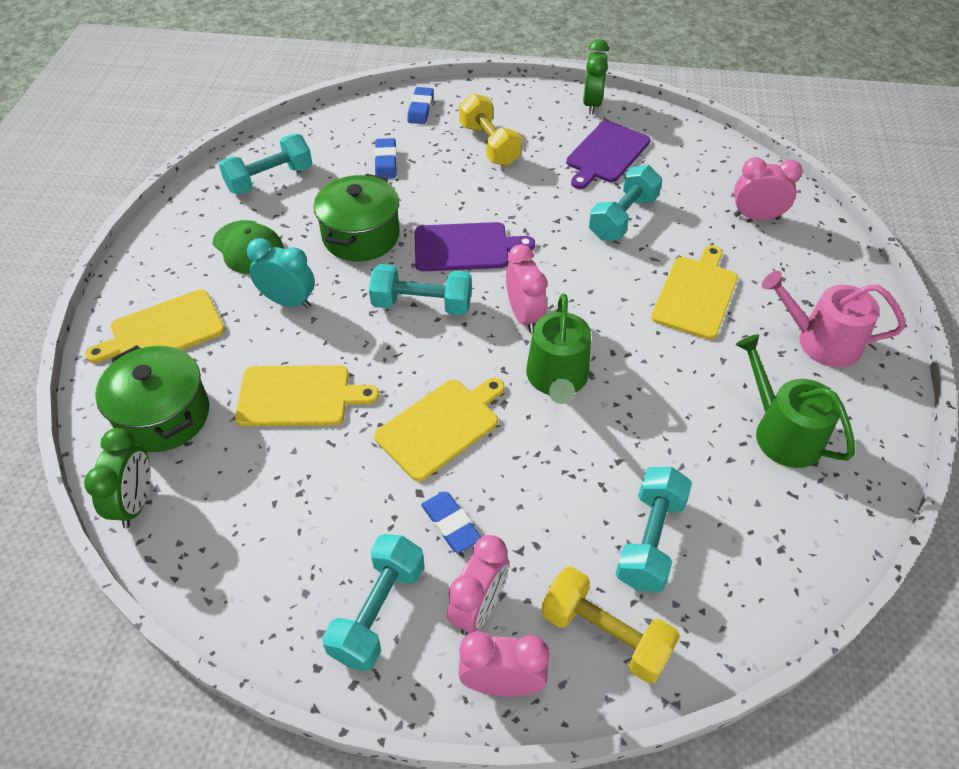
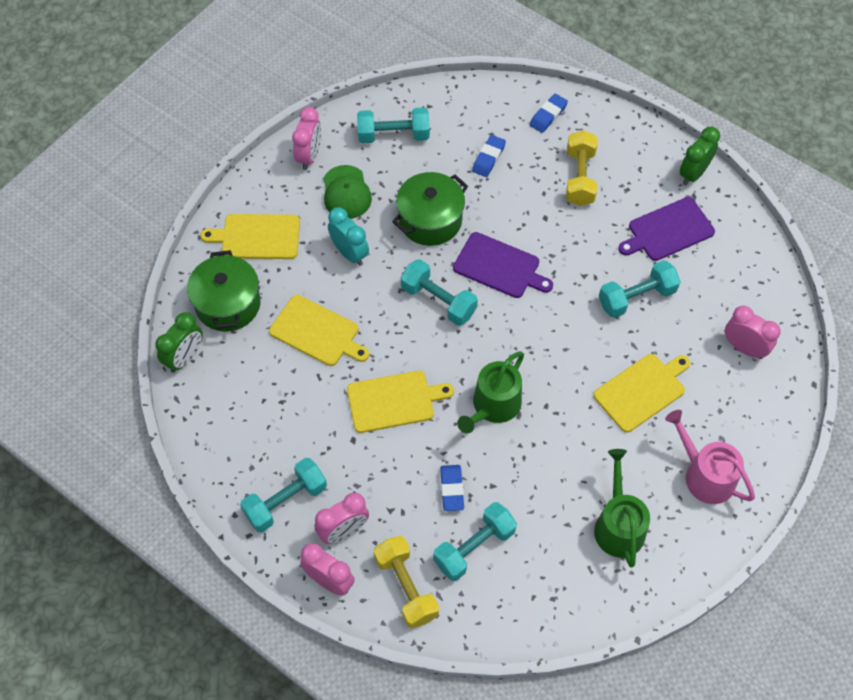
camera: 30 degrees right, 10 degrees up
blue eraser [421,492,482,553] -> blue eraser moved to [440,465,464,511]
pink clock [506,244,547,333] -> pink clock moved to [292,107,321,170]

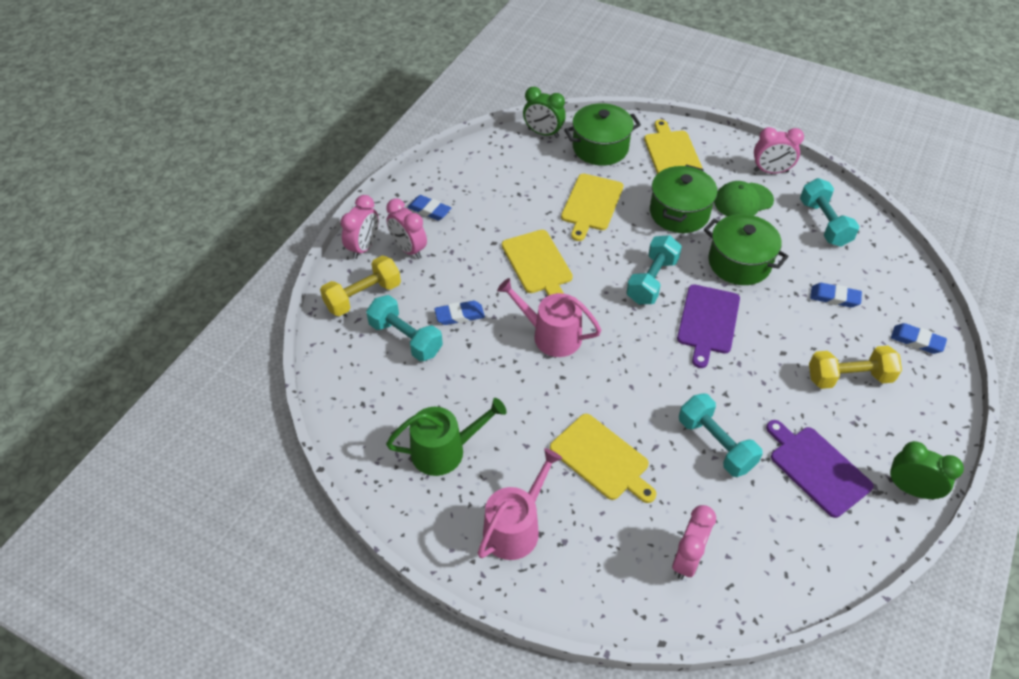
camera: 80 degrees right, 10 degrees down
turquoise dumbbell [240,458,327,532] -> blue eraser [407,195,451,221]
turquoise clock [328,207,369,266] -> green pot [650,165,718,233]
green watering can [457,351,524,434] -> pink watering can [497,278,602,357]

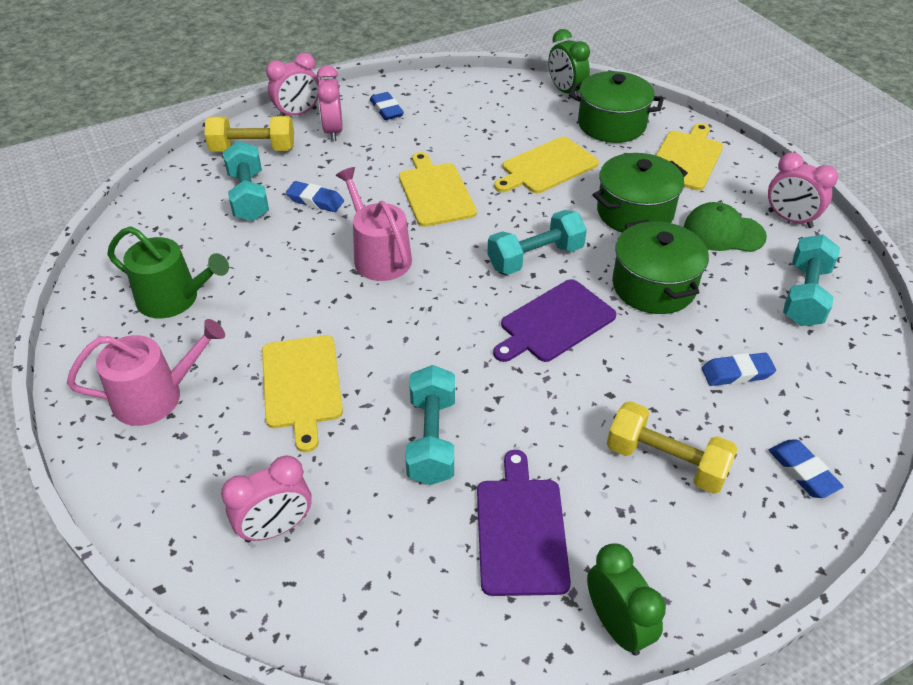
camera: 35 degrees right, 5 degrees down
yellow cutting board [502,230,573,296] -> yellow cutting board turned 150 degrees clockwise [399,152,477,227]
blue eraser [810,283,862,308] -> blue eraser turned 60 degrees counterclockwise [702,353,776,386]

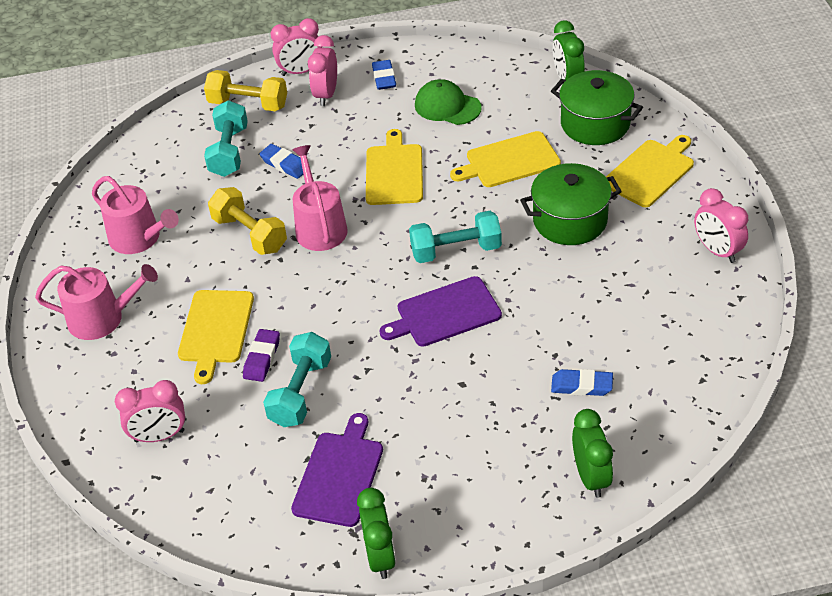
camera: 20 degrees right, 0 degrees up
green watering can [108,226,229,318] -> pink watering can [92,176,179,254]
yellow dumbbell [607,401,738,494] -> yellow dumbbell moved to [208,187,287,255]
green pot [612,220,709,314] -> none
green cap [684,202,767,252] -> green cap moved to [415,79,482,125]
blue eraser [769,440,844,498] -> green clock [572,409,613,498]
turquoise dumbbell [783,234,840,326] -> none
none -> purple eraser [243,329,280,382]

